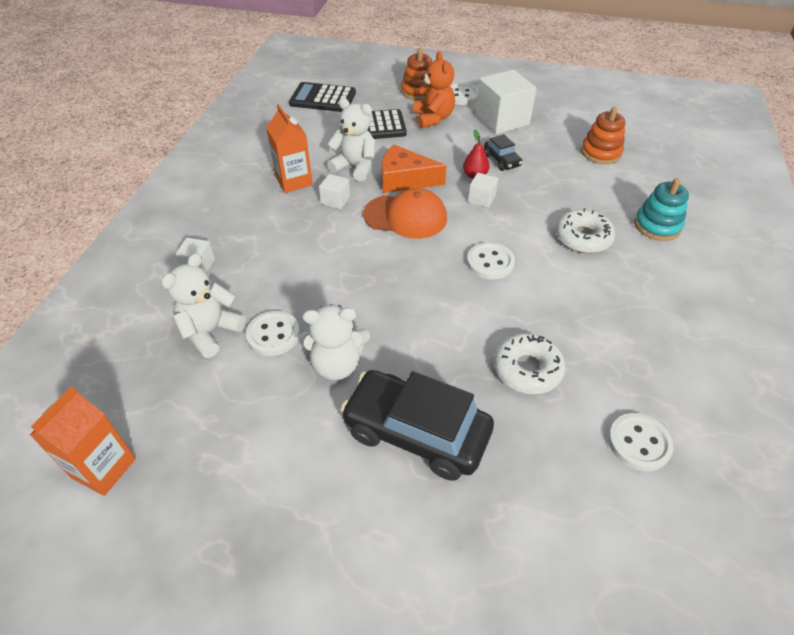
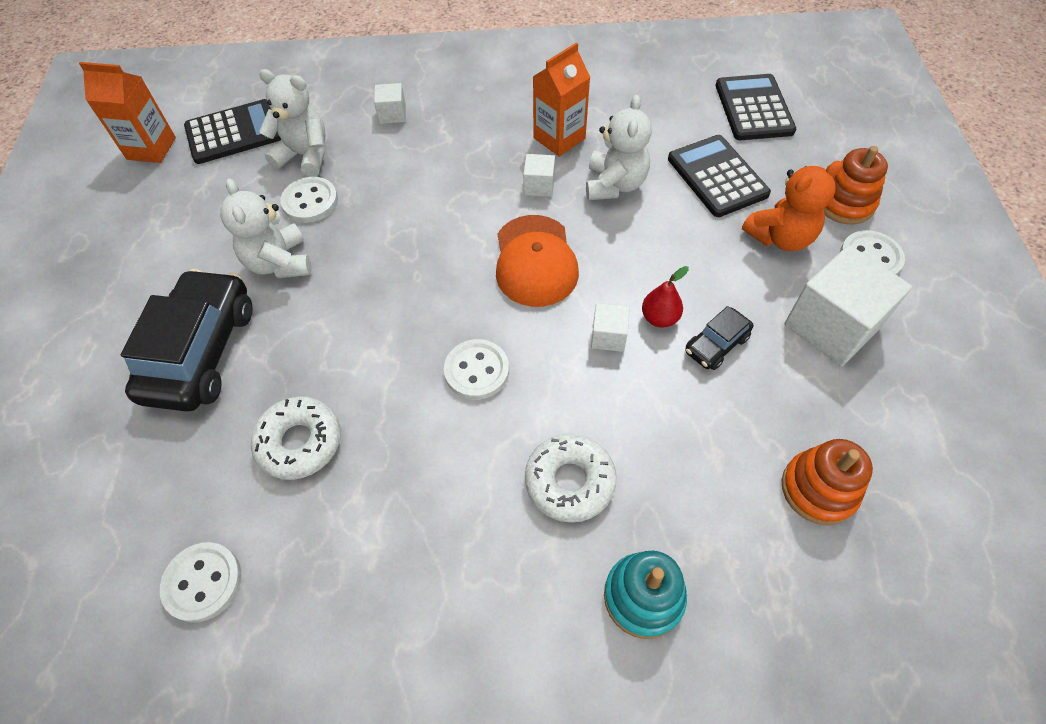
camera: 75 degrees right, 10 degrees up
orange cheese [382,144,446,193] -> none
none -> black calculator [184,99,281,164]

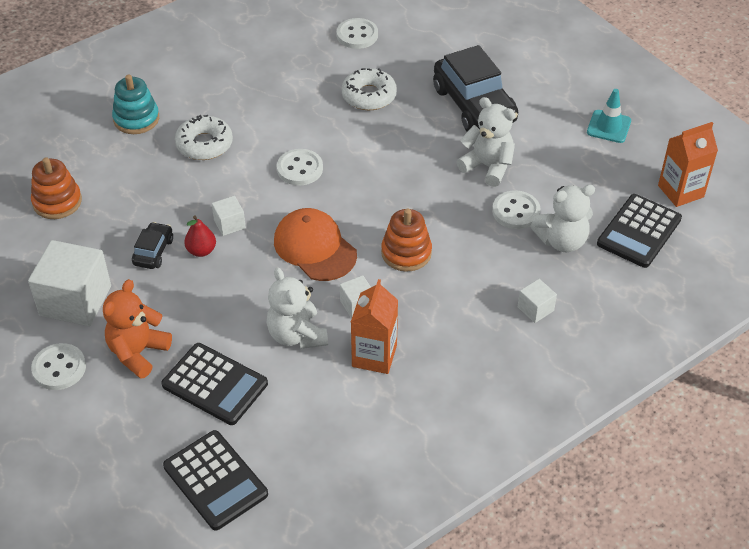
camera: 145 degrees right, 10 degrees down
orange stacking toy [824,146,888,225] -> orange stacking toy moved to [381,208,432,272]
none -> turquoise traffic cone [587,89,631,143]

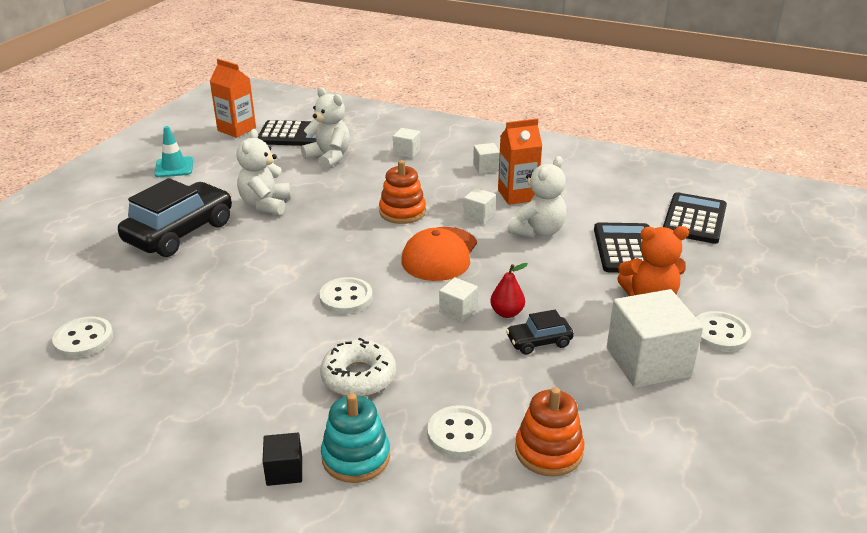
camera: 120 degrees left, 15 degrees down
white donut [341,68,397,110] -> none
white button [492,190,540,229] -> white button moved to [427,405,492,458]
none -> black cube [262,433,302,486]
none -> white cube [473,143,500,174]

